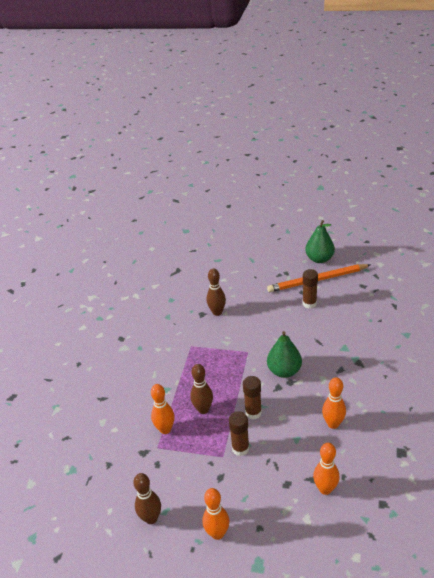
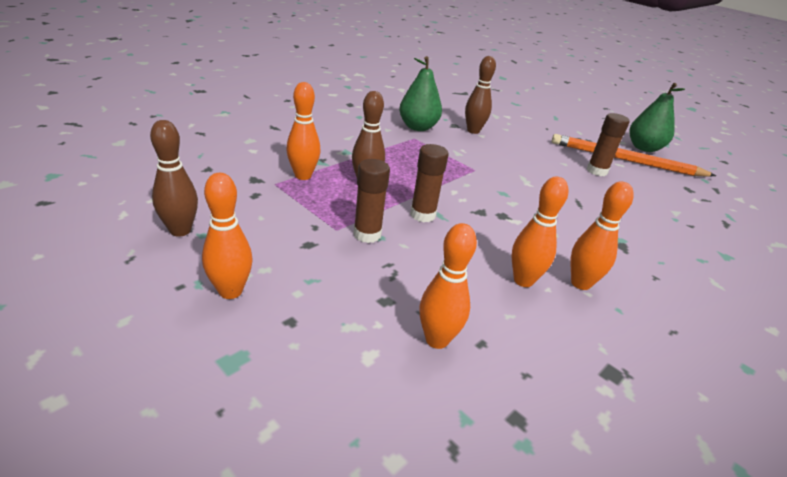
camera: 25 degrees right, 5 degrees down
green pear [267,331,302,378] -> green pear moved to [399,56,442,131]
none -> orange bowling pin [570,181,634,290]

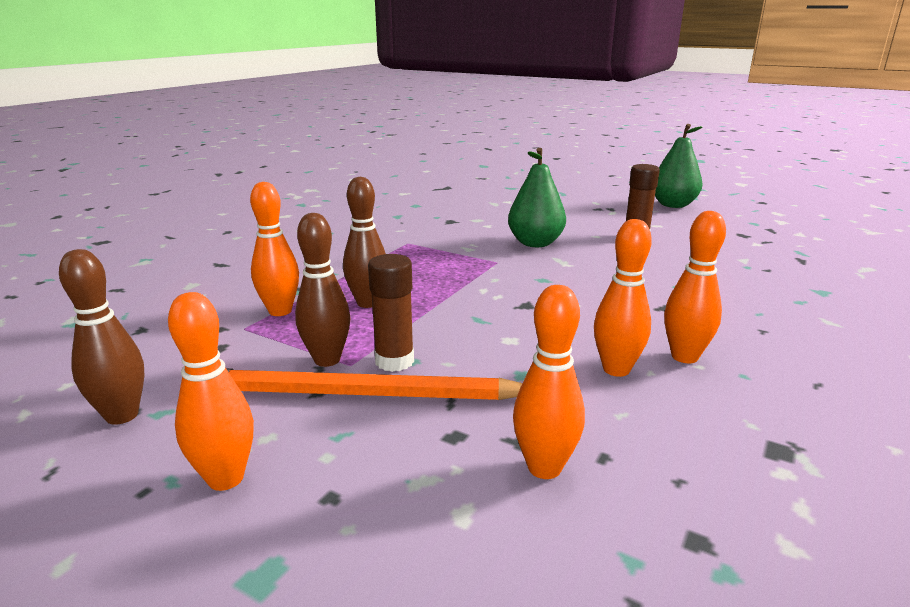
camera: 10 degrees left, 10 degrees down
green pear [399,56,442,131] -> green pear moved to [508,148,566,247]
brown glue stick [410,144,448,222] -> none
brown bowling pin [465,56,496,134] -> brown bowling pin moved to [295,213,350,367]
orange pencil [552,134,716,177] -> orange pencil moved to [226,368,522,400]

